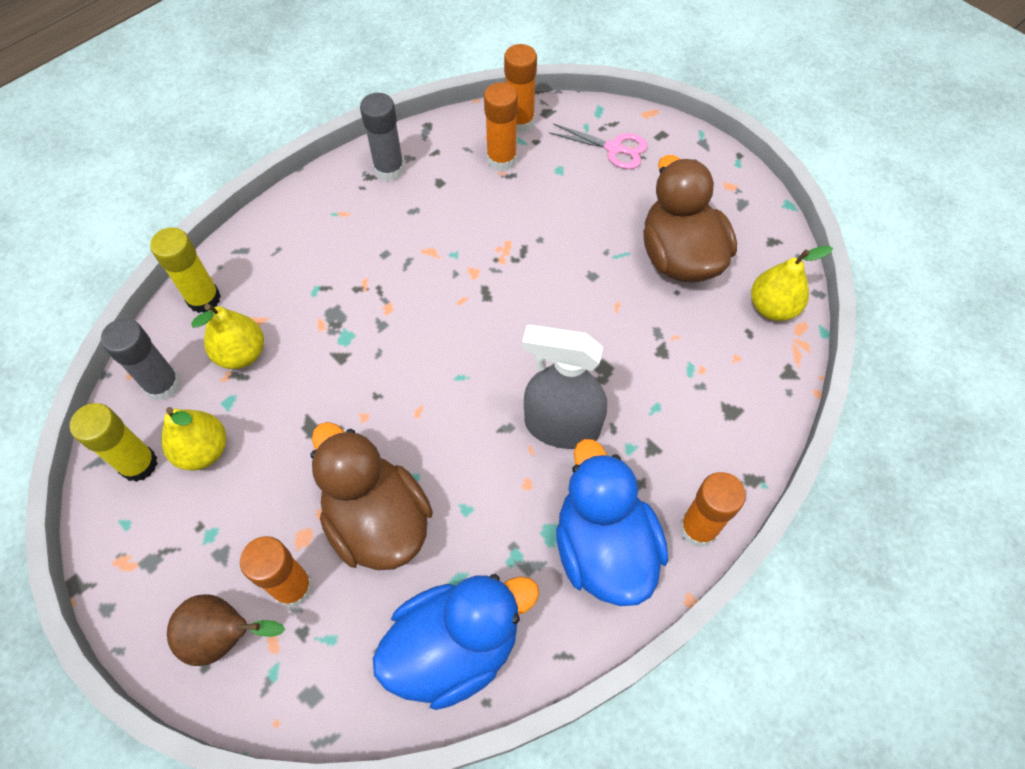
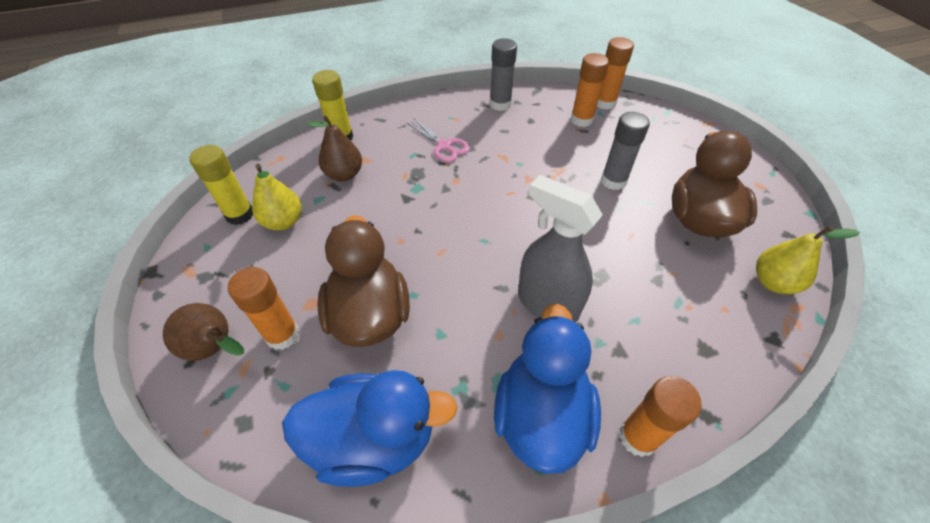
camera: 25 degrees right, 10 degrees down
grey glue stick [101,318,181,401] -> grey glue stick moved to [601,112,650,190]
yellow pear [191,304,264,369] -> brown pear [307,115,362,181]
pink scissors [549,124,648,169] -> pink scissors moved to [407,119,470,162]

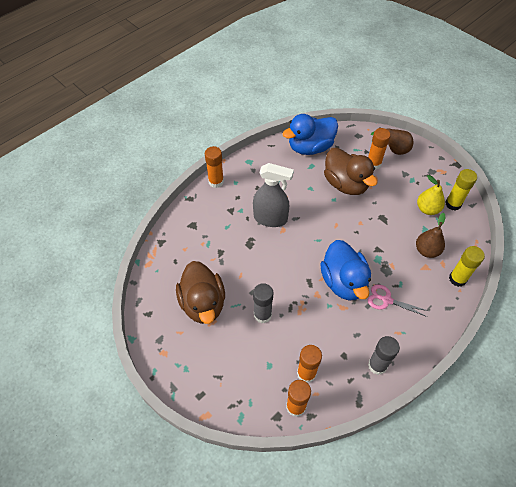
camera: 155 degrees right, 5 degrees up
blue duck [494,304,601,474] -> blue duck moved to [320,240,371,300]
yellow pear [756,226,860,294] -> none

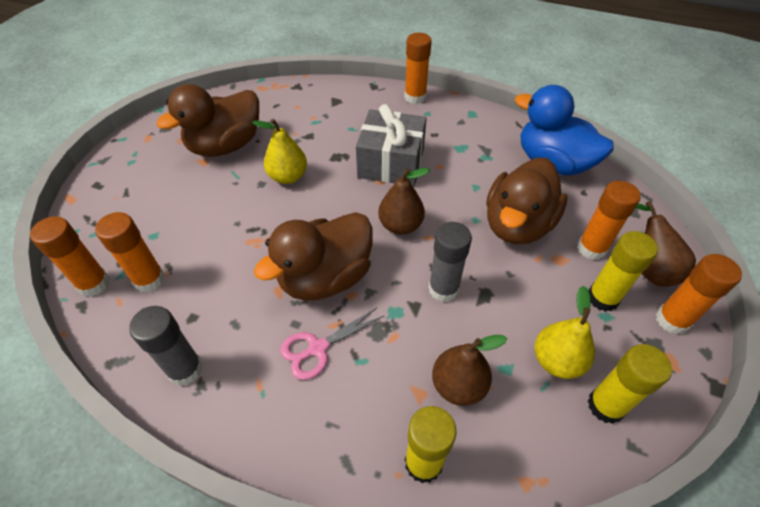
camera: 65 degrees right, 5 degrees down
grey spray bottle [253,163,294,227] -> grey gift [356,104,427,186]
grey glue stick [253,283,273,324] -> grey glue stick moved to [428,222,472,302]
blue duck [320,240,371,300] -> brown duck [254,212,373,301]
pink scissors [368,285,428,317] -> pink scissors turned 120 degrees counterclockwise [280,307,384,380]
none -> yellow pear [252,119,307,184]
none -> brown pear [378,168,430,235]
none -> yellow glue stick [588,231,658,312]
none -> orange glue stick [656,254,742,335]

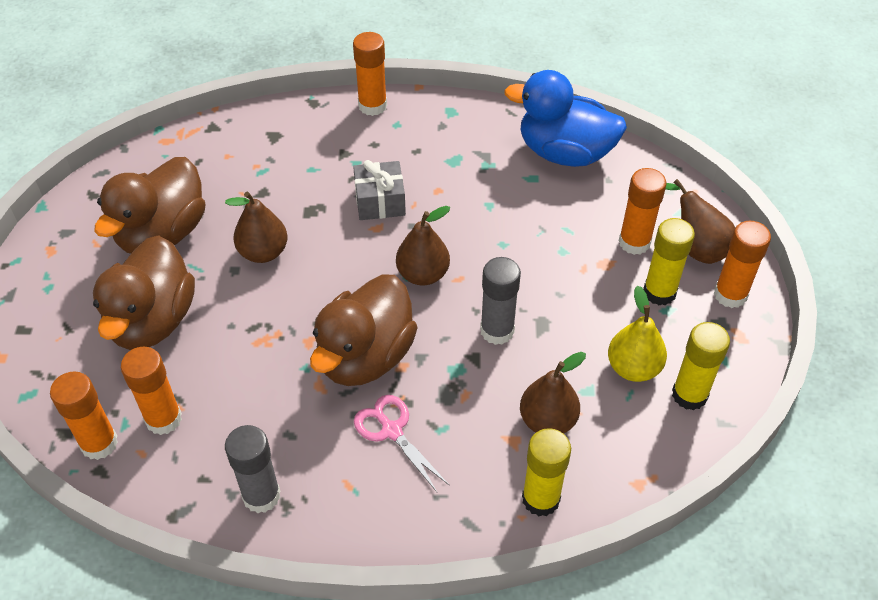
camera: 20 degrees left, 0 degrees up
yellow pear [252,119,307,184] -> brown pear [225,192,287,263]
pink scissors [280,307,384,380] -> pink scissors turned 105 degrees clockwise [354,395,449,493]
grey gift [356,104,427,186] -> grey gift [353,160,406,220], size x0.64
brown duck [486,158,568,245] -> brown duck moved to [93,235,195,350]

